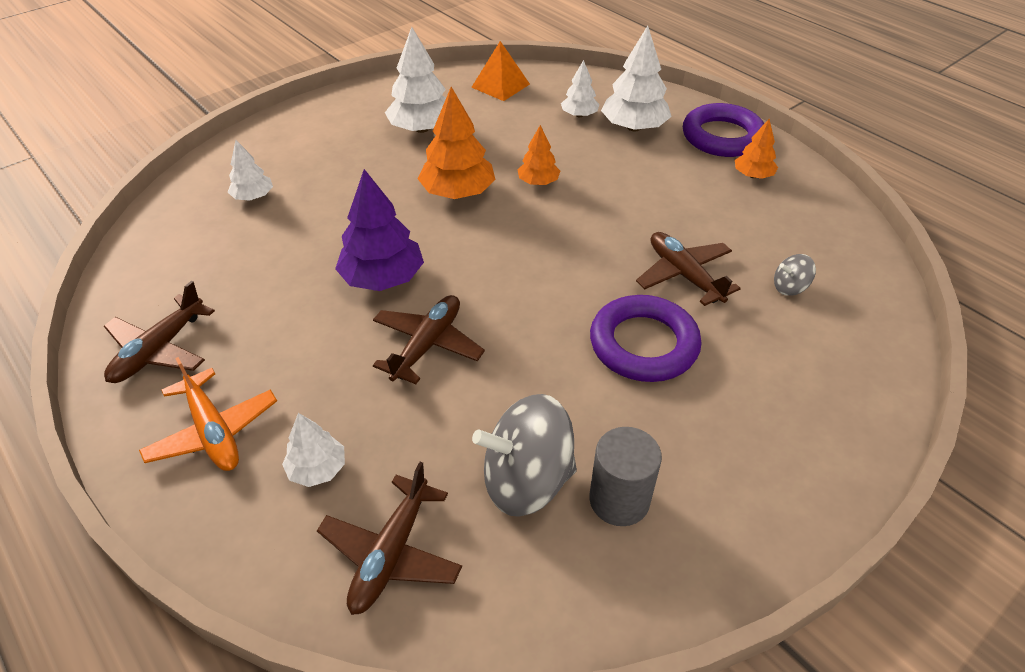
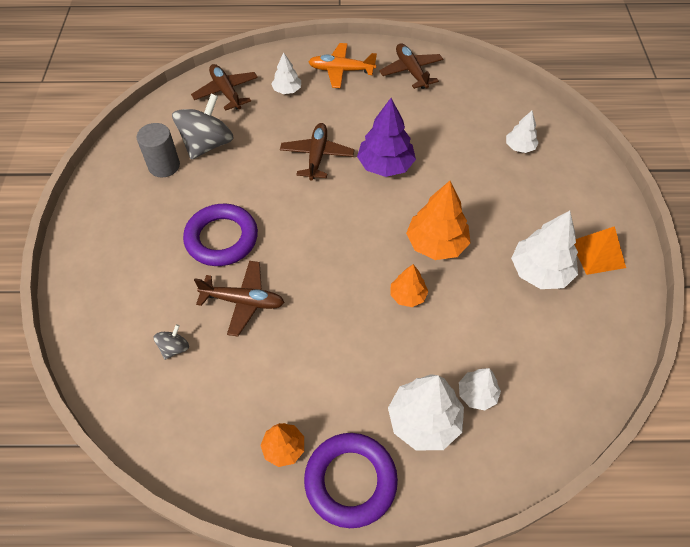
camera: 130 degrees right, 10 degrees up
brown plane [373,295,485,384] -> brown plane turned 150 degrees counterclockwise [280,123,354,181]
orange pyramid [471,41,530,101] -> orange pyramid moved to [574,226,626,275]

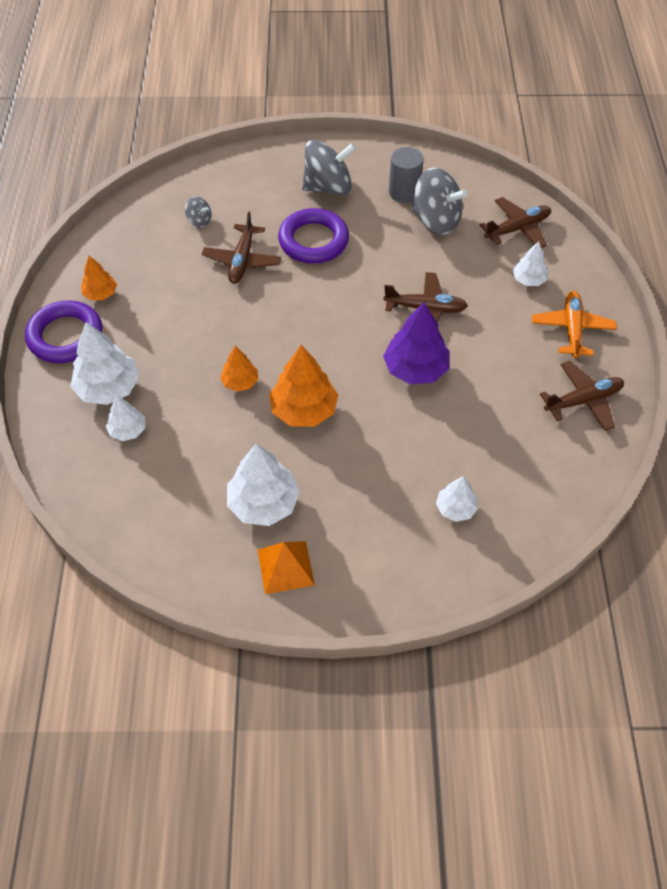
camera: 90 degrees right, 0 degrees up
none -> grey spinning top [302,140,356,195]

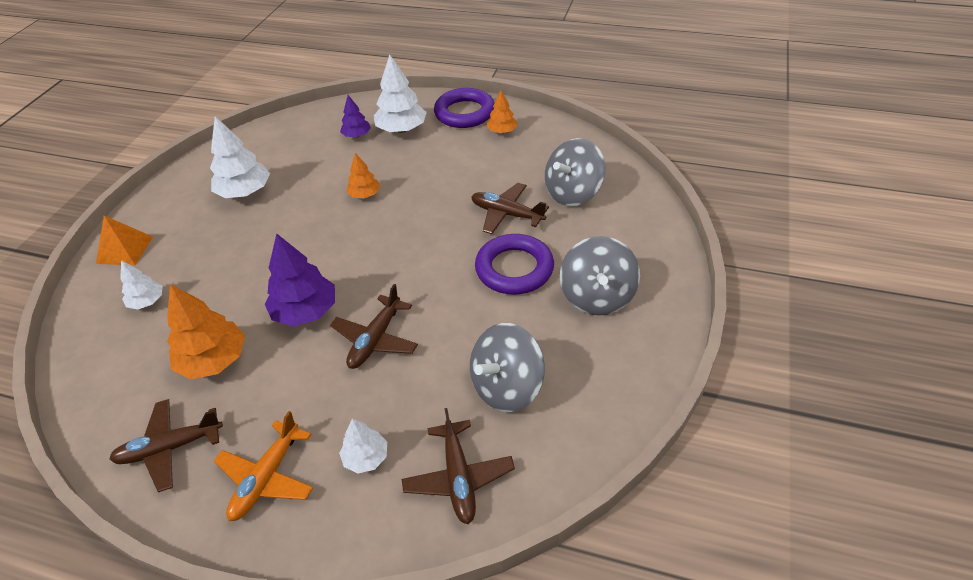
camera: 110 degrees right, 10 degrees down
white tree [106,395,145,441] -> purple tree [340,95,371,138]
grey spinning top [185,197,211,227] -> grey spinning top [545,138,605,206], size x2.15
orange pyramid [258,541,315,594] -> orange pyramid moved to [96,216,153,265]
orange tree [269,345,338,427] -> orange tree moved to [167,284,245,379]
grey cylinder [389,147,424,203] -> none
orange plane [532,291,617,358] -> orange plane turned 90 degrees clockwise [214,411,313,521]
brown plane [540,361,624,431] -> brown plane turned 75 degrees clockwise [109,399,223,492]

